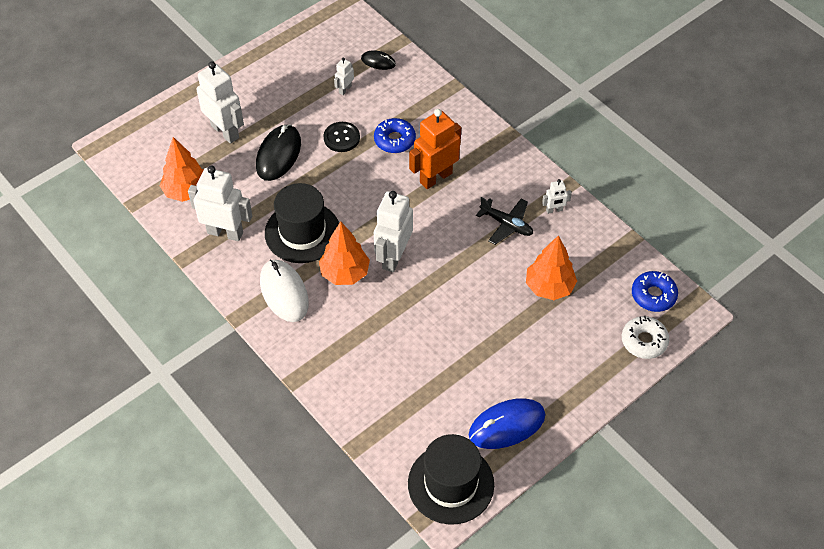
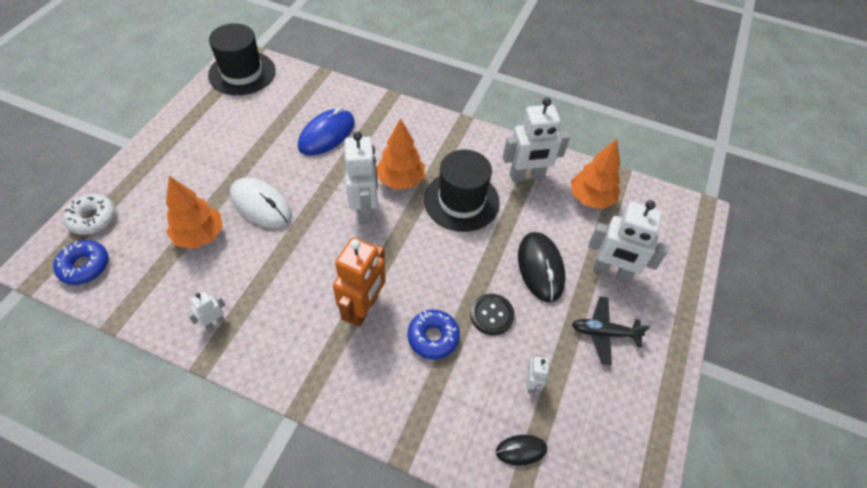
camera: 150 degrees right, 0 degrees up
white mouse [260,259,309,322] -> white mouse moved to [230,177,292,228]
blue mouse [469,398,545,449] -> blue mouse moved to [298,108,355,156]
black plane [476,197,533,245] -> black plane moved to [572,296,650,365]

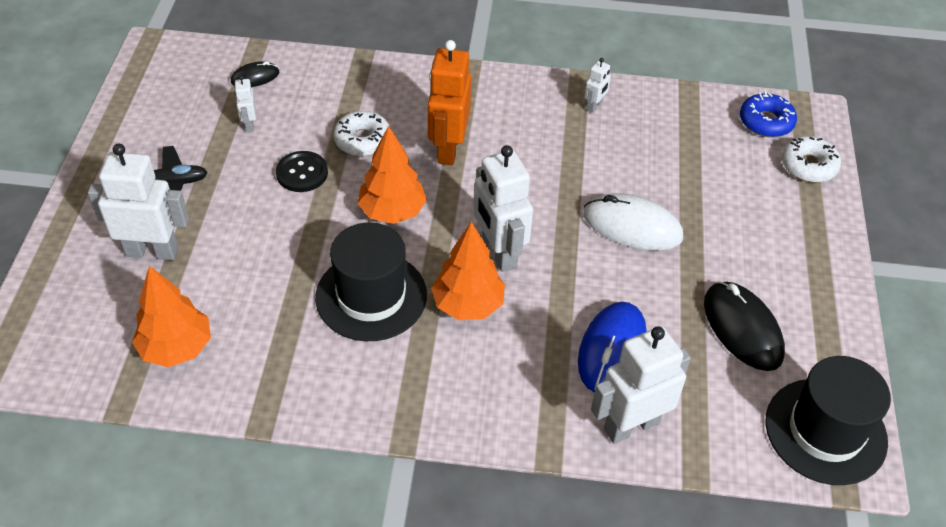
camera: 165 degrees right, 5 degrees down
orange tree [166,176,223,249] -> orange tree moved to [357,126,427,224]
blue donut [407,310,460,359] -> white donut [333,111,391,156]
white robot [503,98,570,182] -> white robot moved to [591,326,691,444]
black mouse [518,232,565,302] -> black mouse moved to [704,281,785,371]

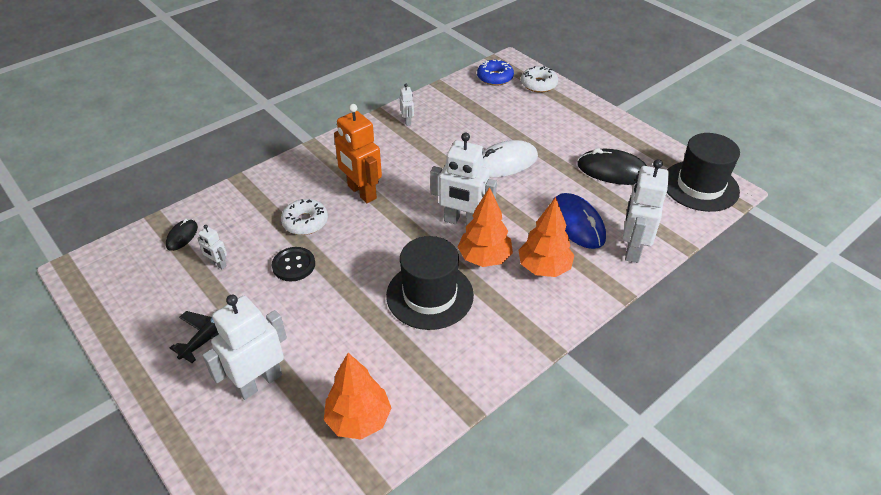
camera: 45 degrees left, 5 degrees down
orange tree [357,126,427,224] -> orange tree moved to [518,197,575,277]

